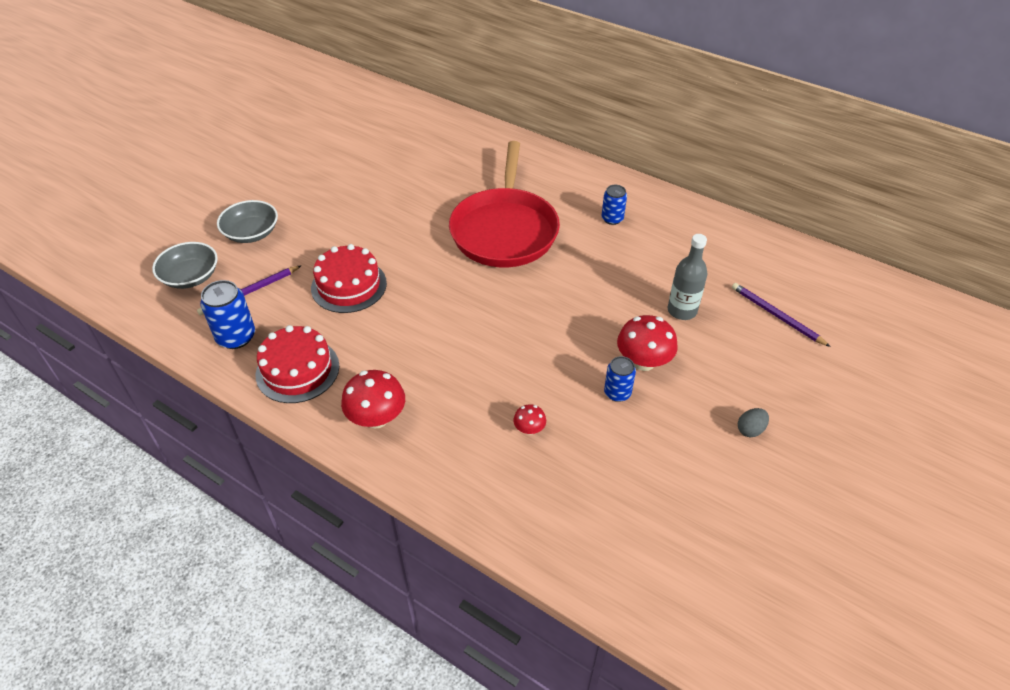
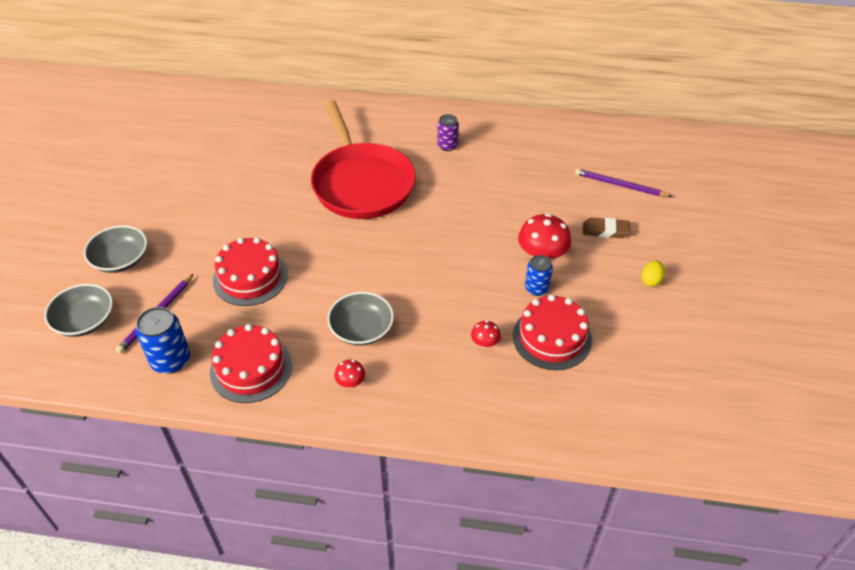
camera: 25 degrees left, 0 degrees up
red mushroom [341,370,405,428] -> red mushroom [334,360,365,388], size x0.52
blue can [601,185,627,225] -> purple can [437,114,459,151]
grey bottle [668,234,708,320] -> none
grey egg [738,408,769,437] -> yellow egg [641,261,665,287]
none -> grey bowl [327,292,394,346]
none -> red cake [513,294,592,370]
none -> brown eraser [583,218,630,238]

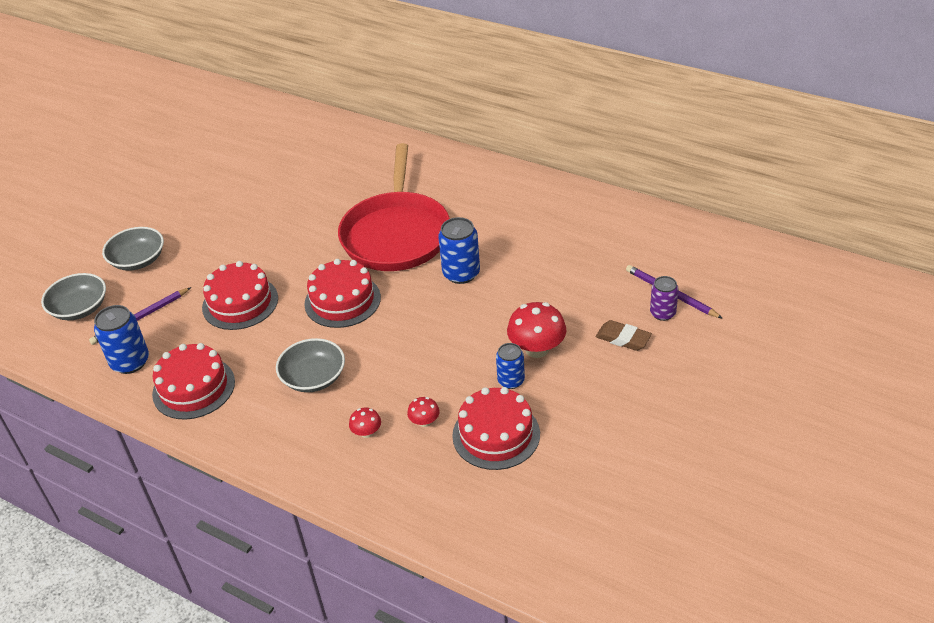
camera: 25 degrees right, 5 degrees down
red mushroom [334,360,365,388] -> red mushroom moved to [349,408,381,438]
purple can [437,114,459,151] -> purple can moved to [650,276,679,321]
yellow egg [641,261,665,287] -> none
none -> red cake [304,259,381,328]
none -> blue can [438,217,480,284]

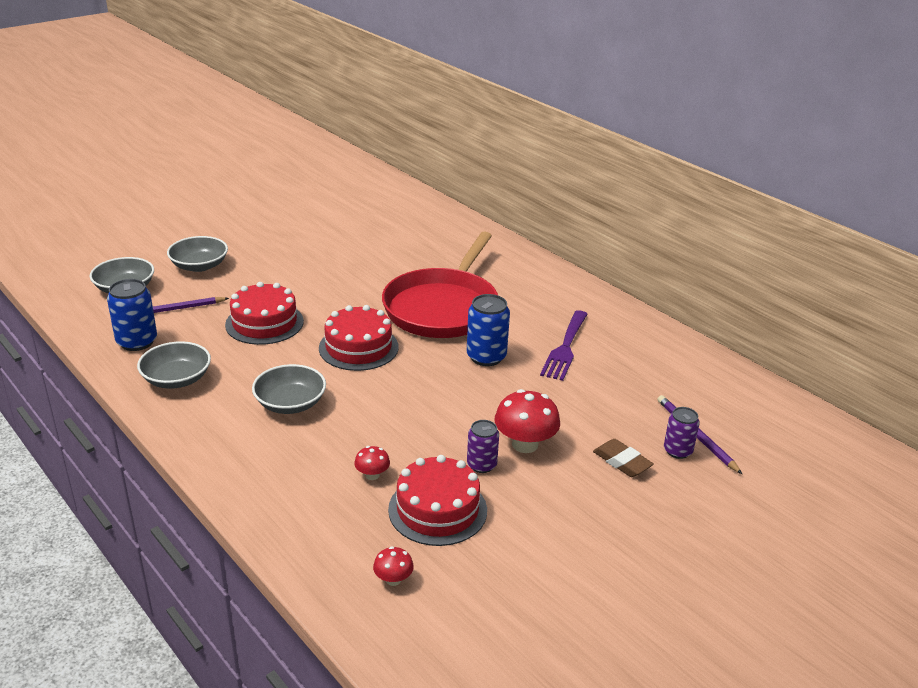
camera: 15 degrees right, 10 degrees down
red cake [152,343,235,419] -> grey bowl [137,341,211,389]
red mushroom [349,408,381,438] -> red mushroom moved to [373,546,414,586]
blue can [496,343,525,389] -> purple can [467,420,499,473]
none -> purple fork [540,310,588,381]

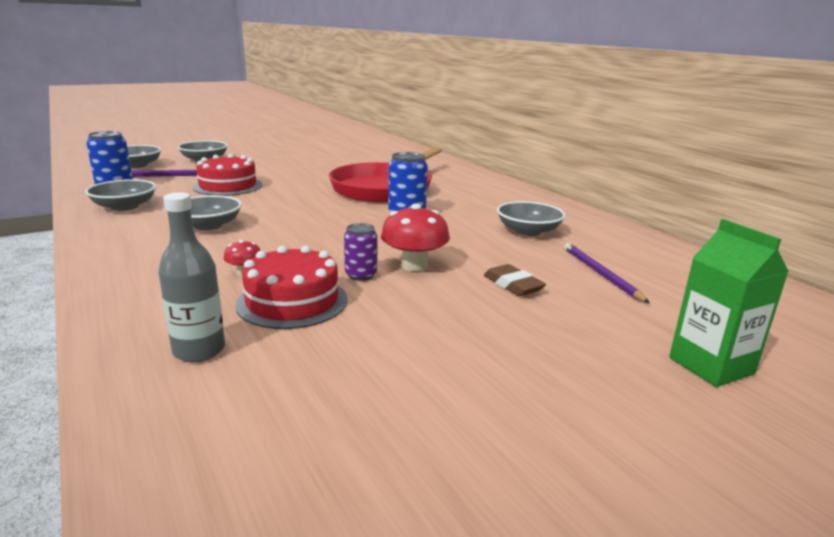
camera: 10 degrees right, 10 degrees down
red cake [319,305,399,371] -> none
red mushroom [373,546,414,586] -> grey bottle [158,192,225,362]
purple fork [540,310,588,381] -> none
purple can [664,407,700,459] -> none
none -> grey bowl [497,201,565,236]
none -> green carton [669,219,789,387]

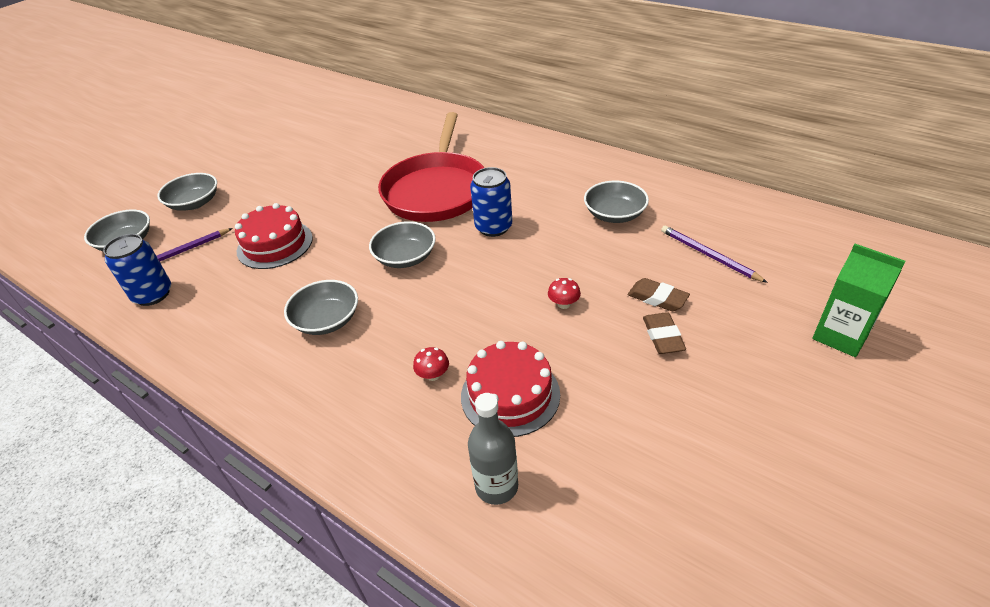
camera: 20 degrees left, 20 degrees up
grey bowl [85,179,156,211] -> grey bowl moved to [369,221,436,268]
purple can [344,223,377,281] -> none
red mushroom [381,203,450,271] -> red mushroom [548,278,581,309], size x0.52
none -> brown eraser [643,312,686,354]

